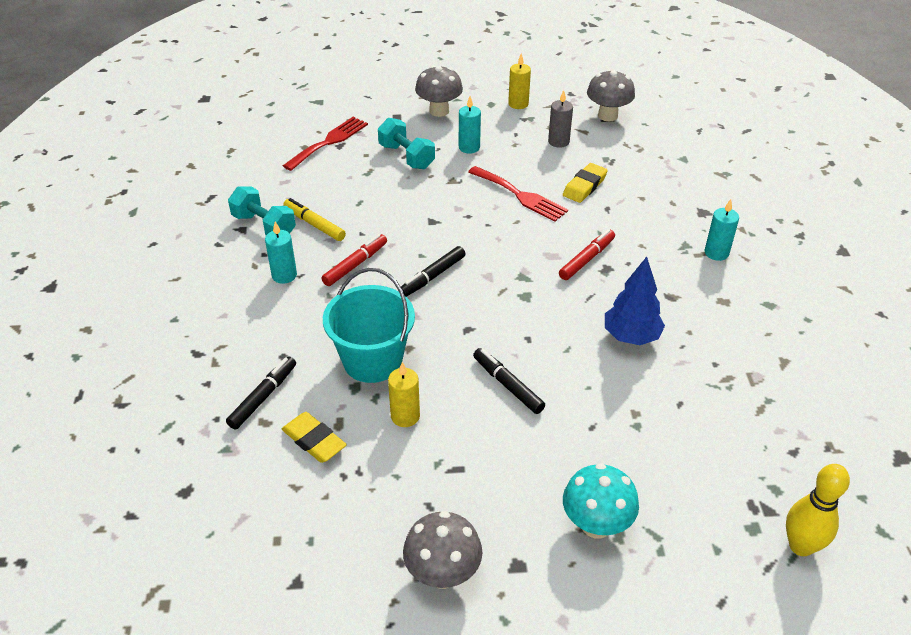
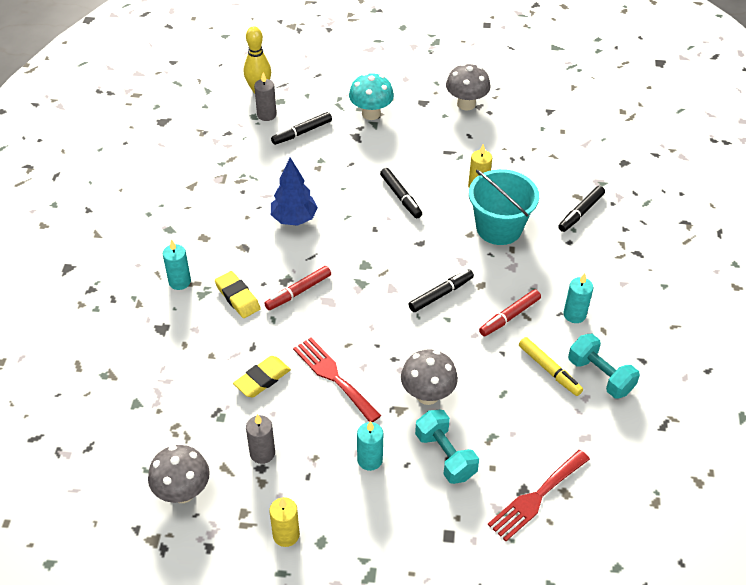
camera: 170 degrees left, 5 degrees up
yellow eraser [282,412,347,463] -> yellow eraser moved to [215,271,261,318]
grey mushroom [415,65,463,117] -> grey mushroom moved to [401,349,458,405]
none -> grey candle [254,72,277,121]
none -> black marker [271,112,332,145]

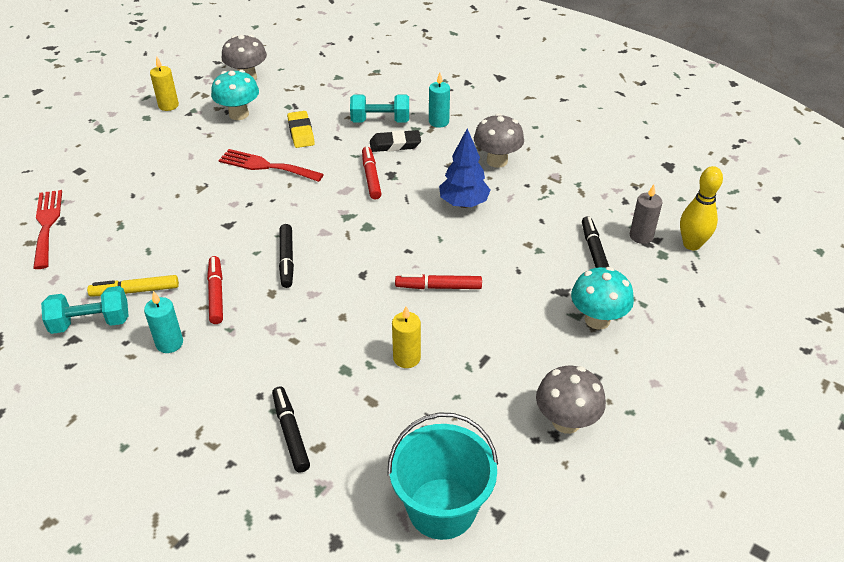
camera: 120 degrees right, 5 degrees down
yellow eraser [215,271,261,318] -> black eraser [370,130,421,152]
grey candle [246,414,275,464] -> turquoise mushroom [211,70,259,120]
red fork [293,337,381,422] -> red fork turned 150 degrees counterclockwise [218,149,324,182]
turquoise candle [357,421,383,471] -> none
black marker [380,168,422,218] -> red marker [395,274,482,289]
grey mushroom [401,349,458,405] -> grey mushroom moved to [474,113,524,168]
turquoise dumbbell [415,410,479,484] -> turquoise dumbbell moved to [350,94,409,122]
turquoise bucket [469,169,539,245] -> turquoise bucket moved to [387,412,498,540]

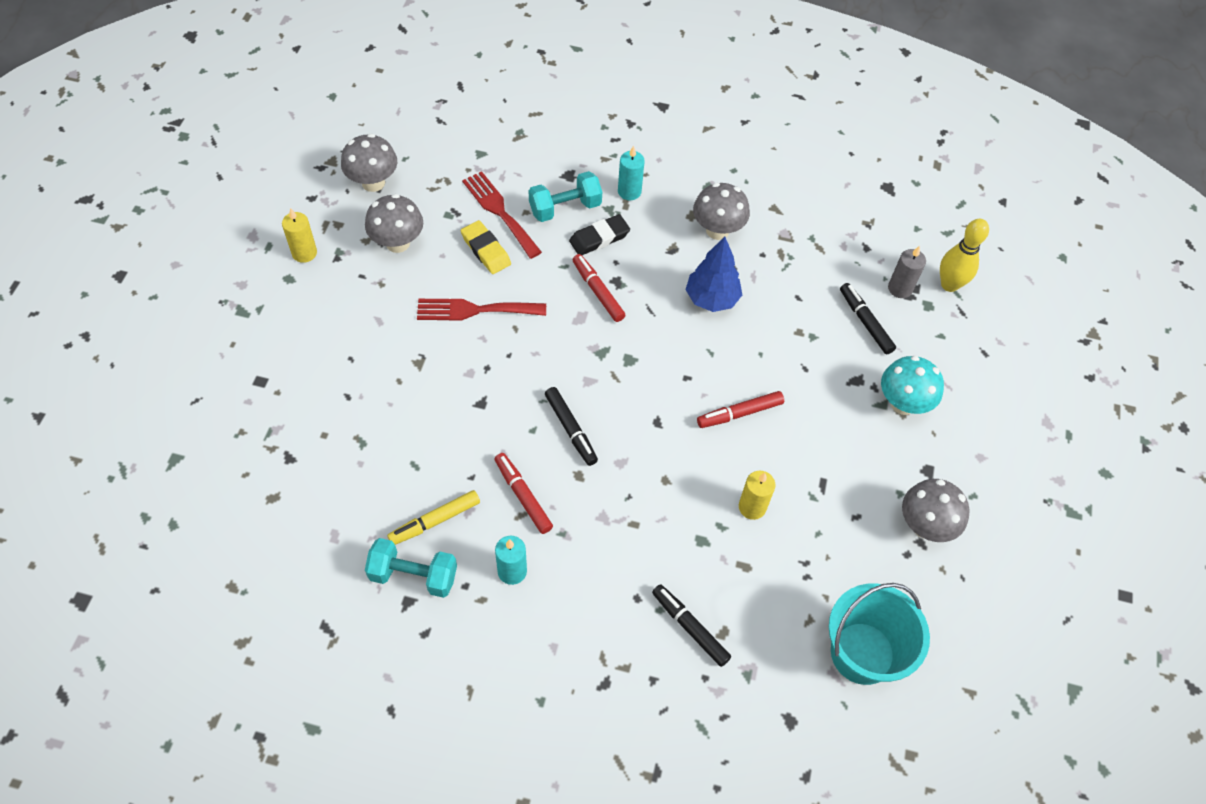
camera: 25 degrees left, 15 degrees up
red fork [33,190,62,269] -> red fork moved to [462,171,542,259]
turquoise dumbbell [41,286,129,334] -> turquoise dumbbell turned 45 degrees clockwise [365,538,457,598]
turquoise mushroom [211,70,259,120] -> grey mushroom [365,194,423,253]

